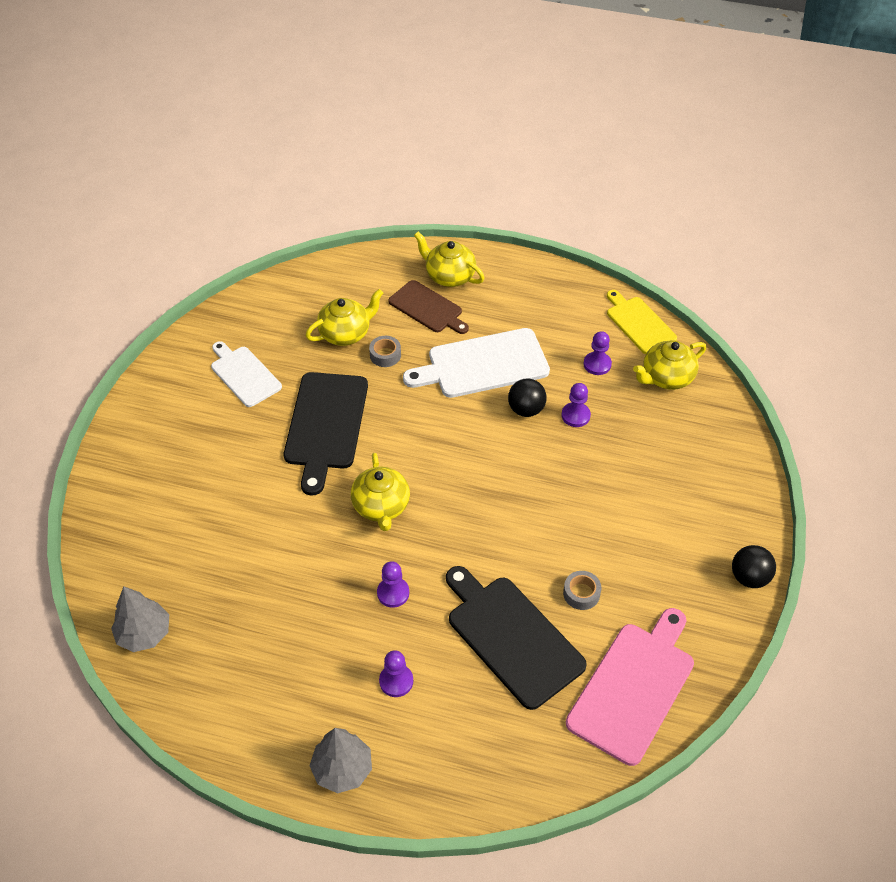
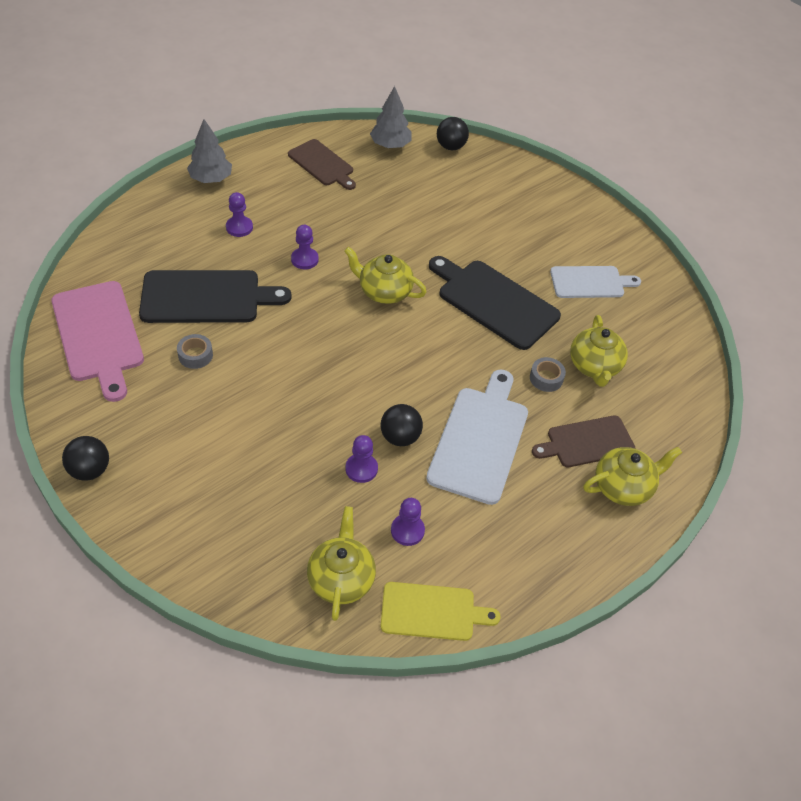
camera: 120 degrees right, 0 degrees up
none -> brown cutting board [288,139,356,190]
none -> black ball [437,117,469,150]

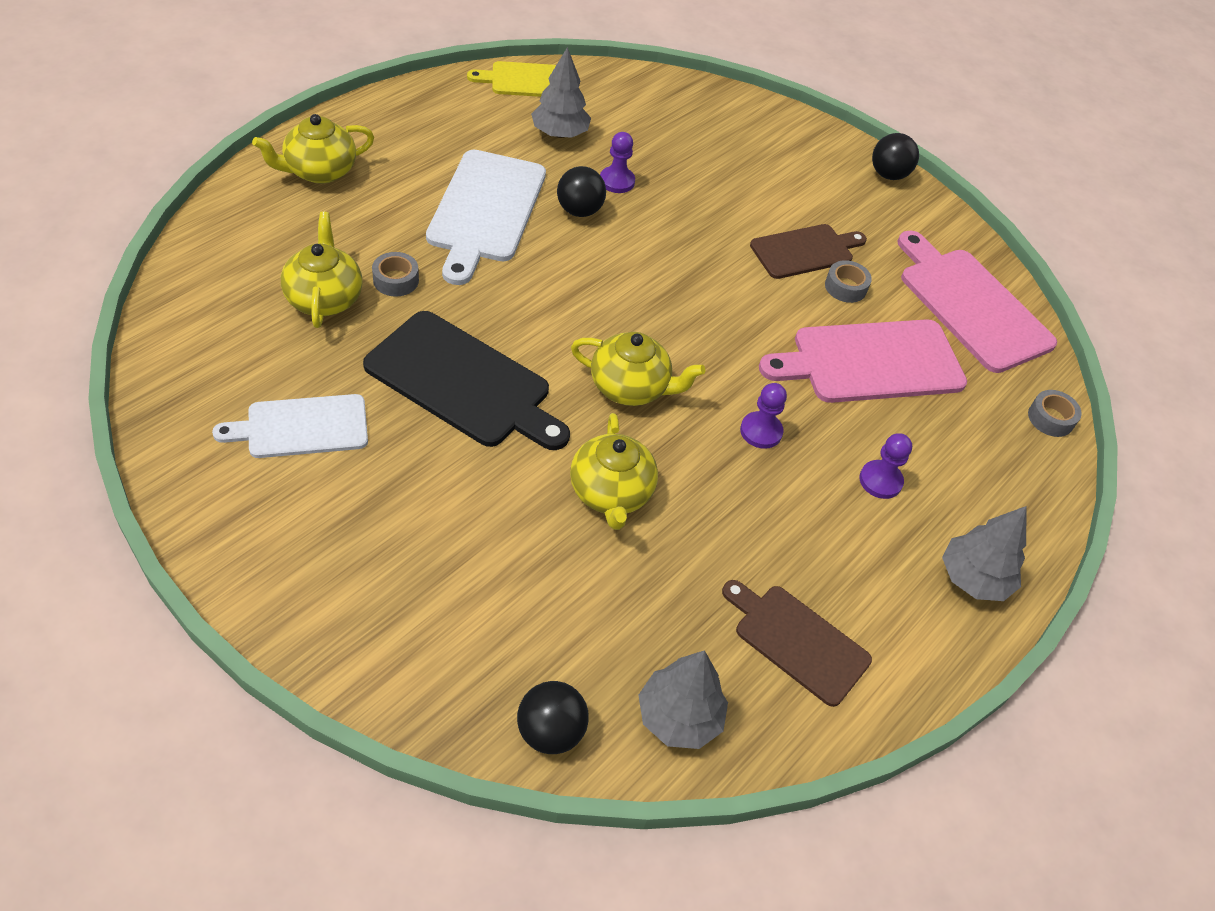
camera: 170 degrees right, 0 degrees up
black cutting board [139,270,292,323] -> pink cutting board [759,319,967,403]
yellow teapot [307,506,376,621] -> yellow teapot moved to [570,413,658,530]
purple pawn [391,498,425,546] -> grey tree [531,47,591,138]
brown cutting board [532,415,636,467] -> brown cutting board moved to [750,224,867,279]
none -> grey tape [1028,390,1082,437]

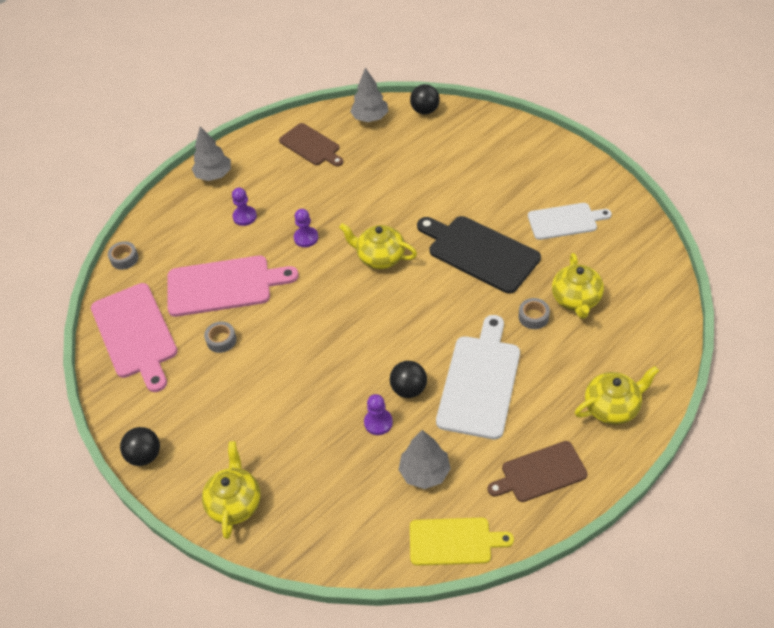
camera: 165 degrees left, 0 degrees up
yellow teapot [570,413,658,530] -> yellow teapot moved to [202,441,261,539]
brown cutting board [750,224,867,279] -> brown cutting board moved to [487,441,588,502]

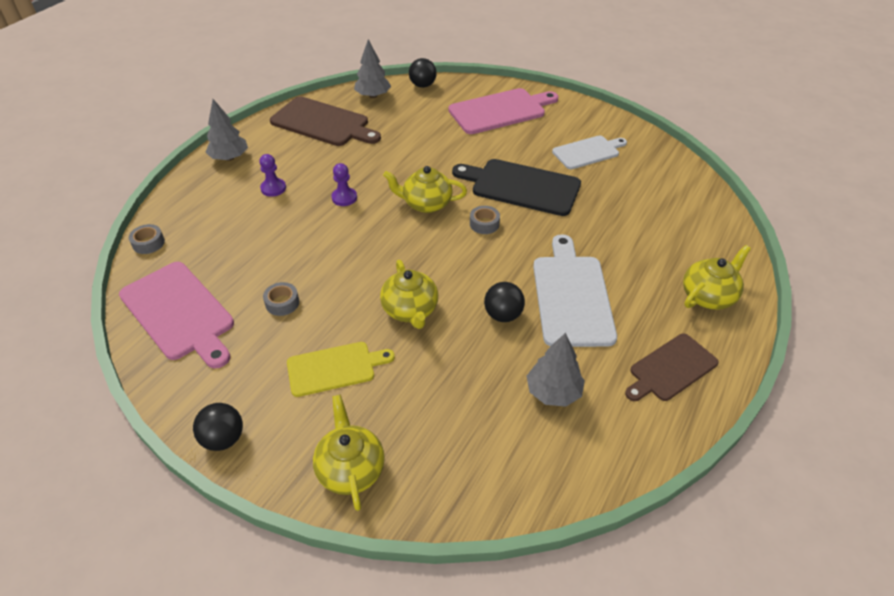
camera: 20 degrees left, 5 degrees down
pink cutting board [167,256,299,317] -> pink cutting board moved to [448,88,559,134]
brown cutting board [279,123,343,166] -> brown cutting board [270,96,381,146], size x1.56
purple pawn [364,394,393,435] -> none
yellow cutting board [410,518,514,566] -> yellow cutting board moved to [287,342,395,397]
grey tape [519,298,550,329] -> grey tape moved to [470,206,500,234]
yellow teapot [552,253,604,319] -> yellow teapot moved to [380,260,438,329]

